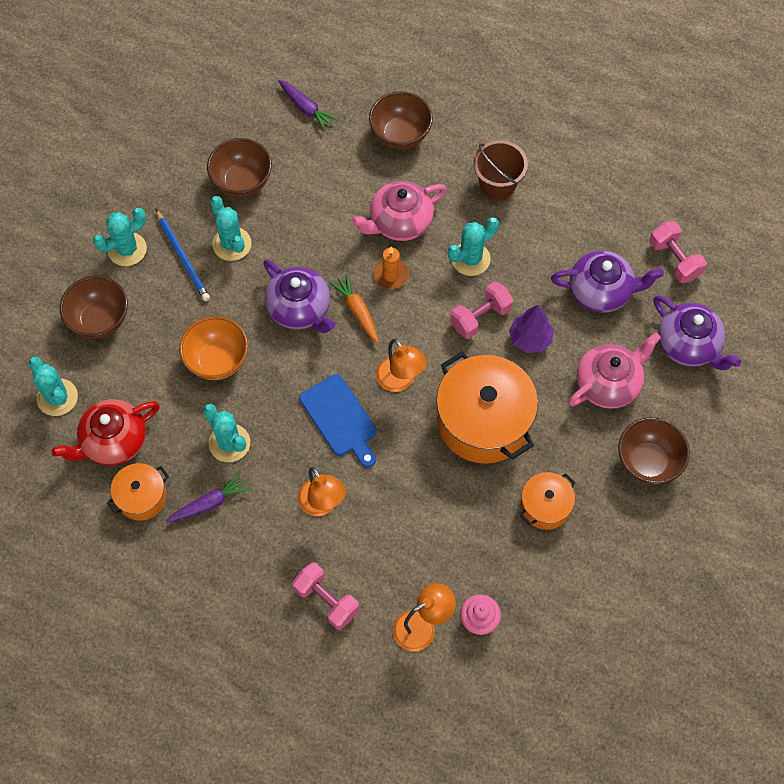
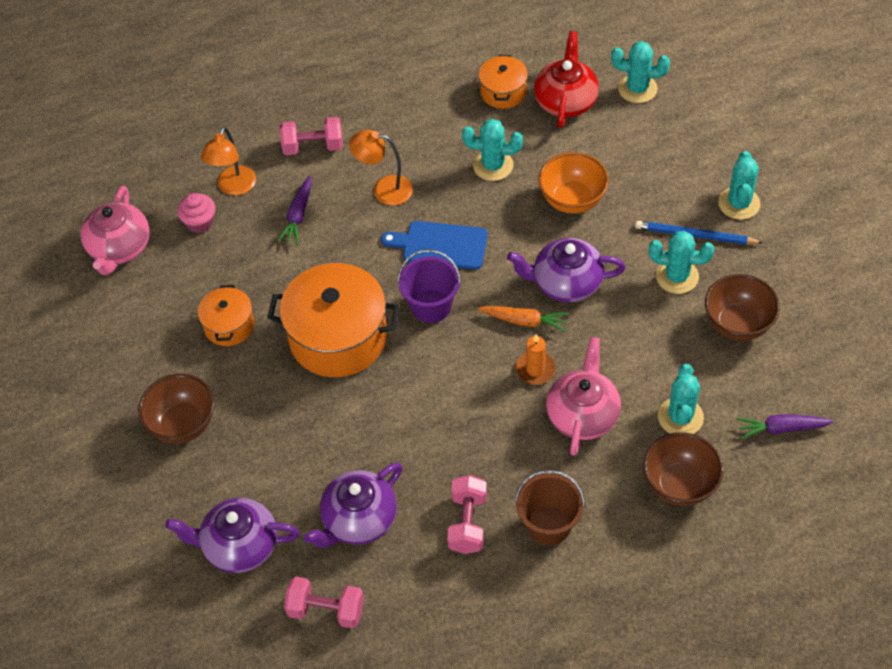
camera: 135 degrees right, 10 degrees down
brown bowl [60,276,128,339] -> none
purple carrot [166,472,250,523] -> purple carrot moved to [277,176,312,245]
orange lamp [376,339,427,392] -> purple bucket [398,249,461,323]
turquoise cactus [448,217,499,276] -> turquoise cactus moved to [658,364,704,434]
pink dumbbell [450,281,513,339] -> pink dumbbell moved to [447,475,487,554]
purple tree [509,305,553,353] -> none
pink teapot [568,332,661,409] -> pink teapot moved to [81,186,150,275]

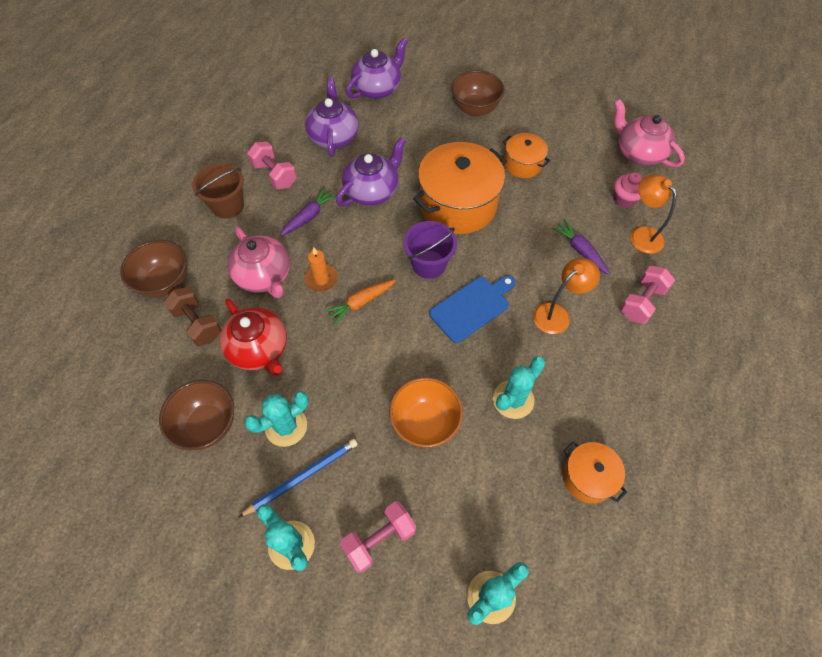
camera: 130 degrees right, 5 degrees up
pink dumbbell [284,577,364,629] -> pink dumbbell moved to [340,501,416,573]
purple teapot [507,238,626,302] -> purple teapot moved to [336,137,406,206]
red teapot [534,31,599,128] -> red teapot moved to [219,298,287,376]
turquoise cactus [658,364,704,434] -> brown dumbbell [164,287,221,346]
purple carrot [737,414,834,439] -> purple carrot moved to [280,188,337,236]

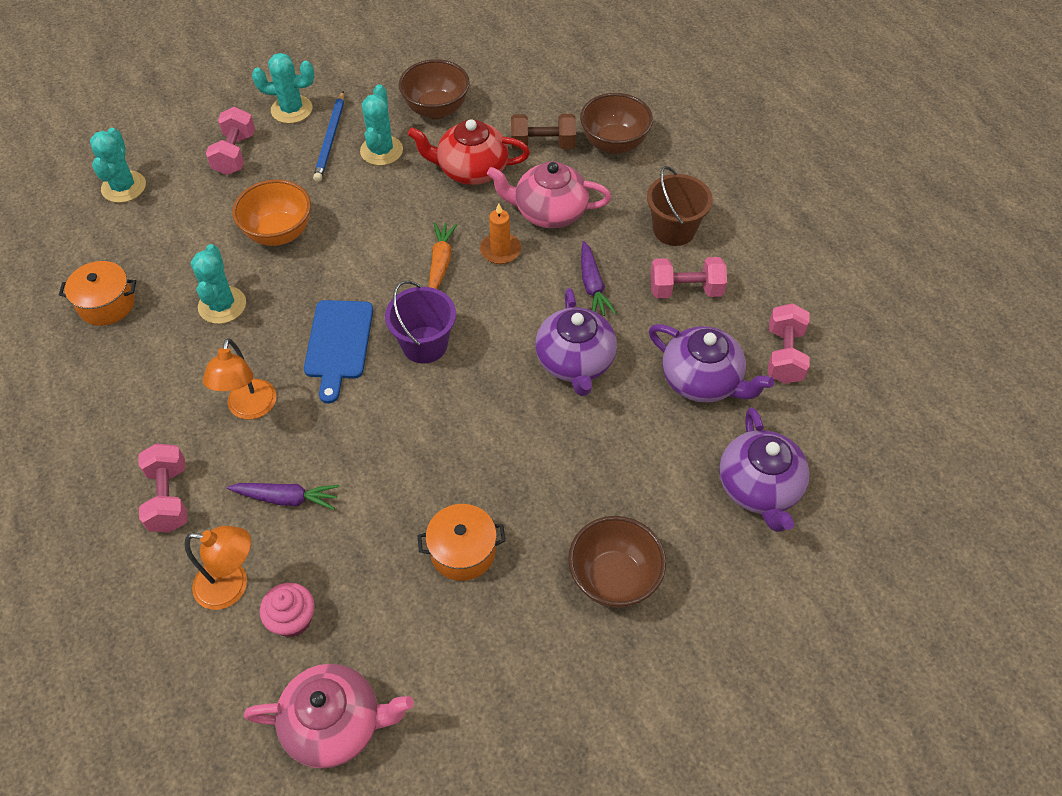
camera: 130 degrees right, 5 degrees down
orange pot [413,142,507,234] -> none
none -> pink dumbbell [768,303,809,384]

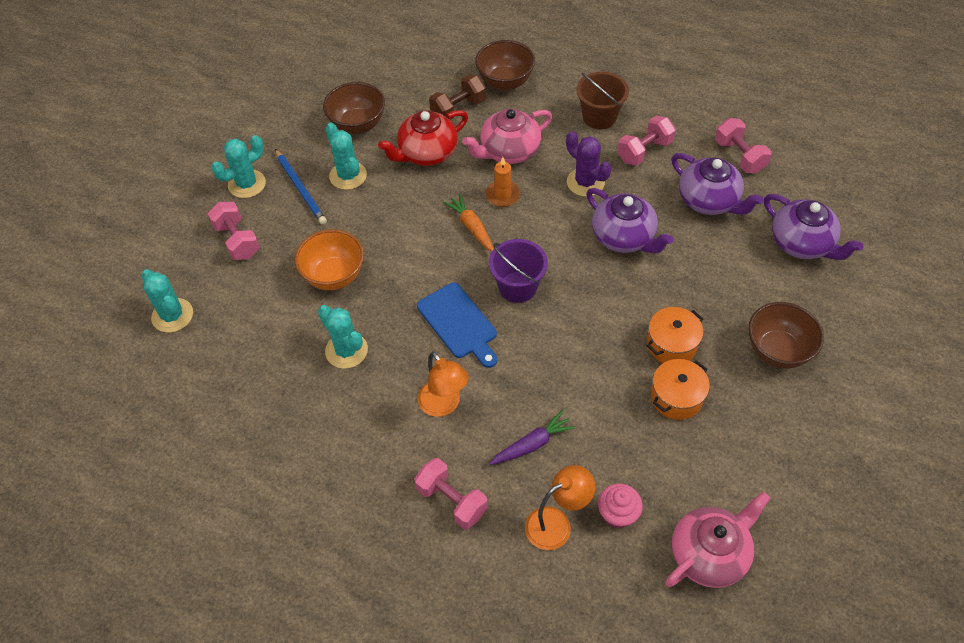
camera: 35 degrees left, 0 degrees up
orange pot [59,261,136,326] -> orange pot moved to [647,307,703,363]
purple carrot [581,241,616,316] -> purple cactus [566,131,611,197]
purple teapot [649,324,774,403] -> purple teapot turned 45 degrees clockwise [671,153,763,215]

